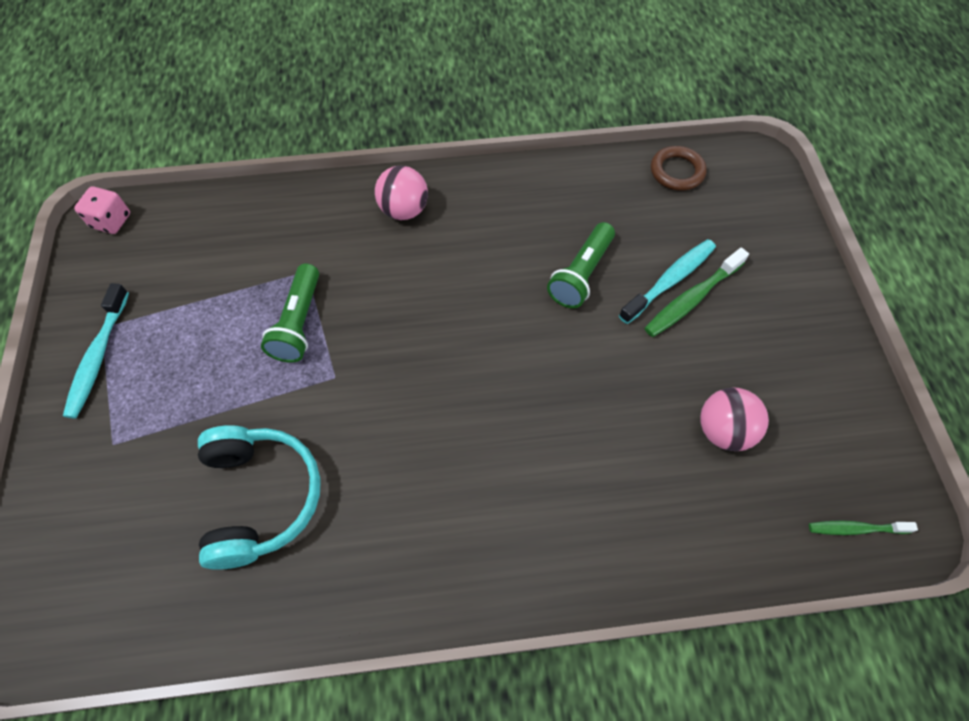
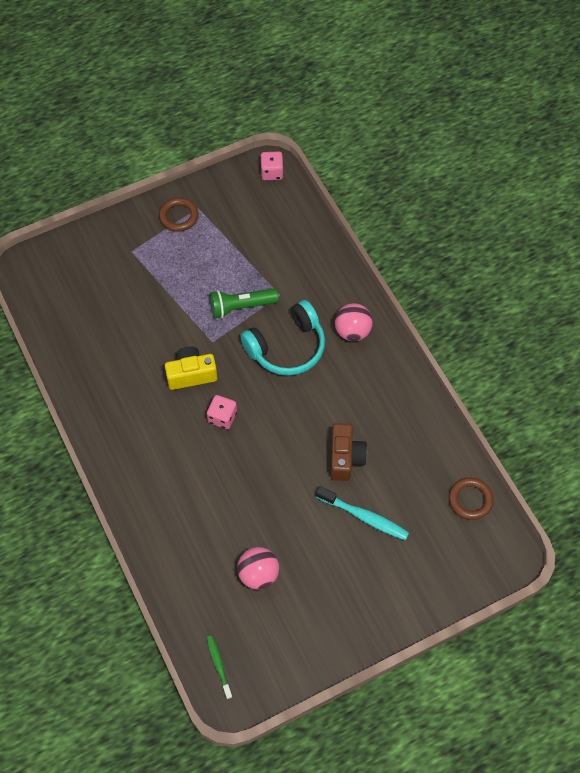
camera: 70 degrees right, 0 degrees up
turquoise toothbrush [63,283,129,419] -> brown ring [159,197,199,232]
turquoise headphones [198,425,321,570] -> turquoise headphones moved to [240,300,325,376]
green flashlight [547,222,615,308] -> brown camera [330,423,367,481]
green toothbrush [645,247,749,337] -> none
none -> yellow camera [165,346,217,390]
none -> pink dice [207,395,237,429]

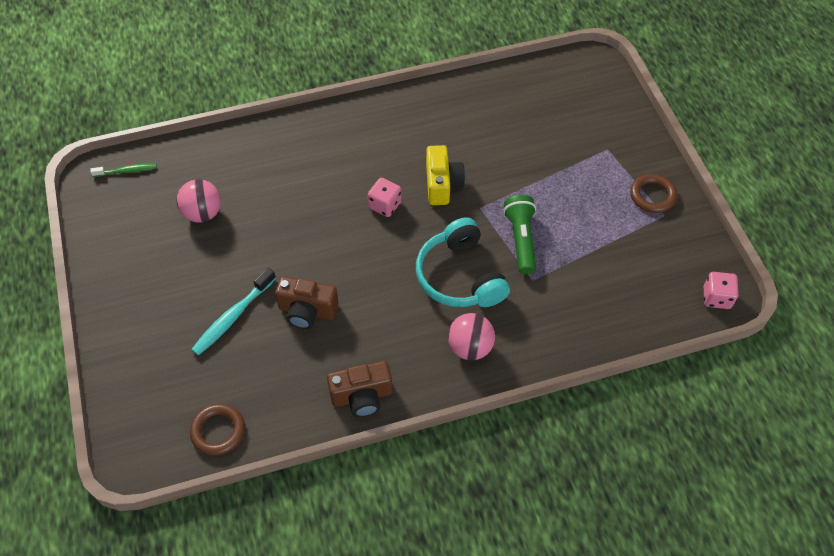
camera: 100 degrees right, 5 degrees down
none -> brown camera [327,361,392,417]

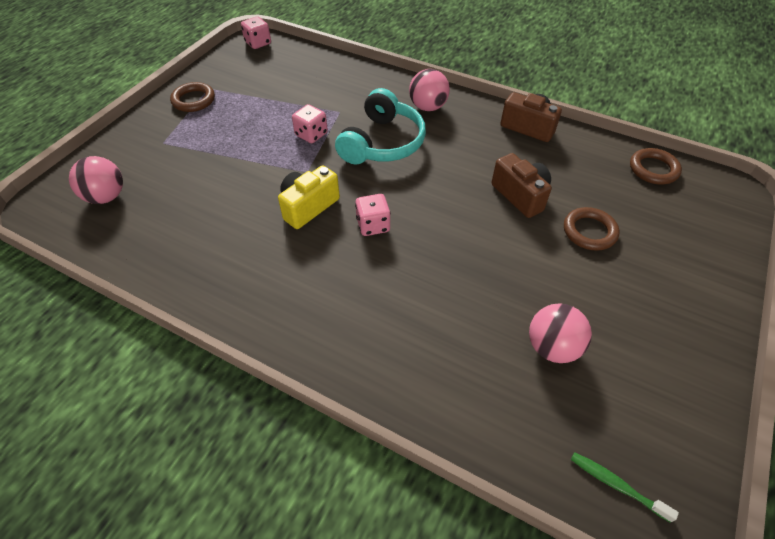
camera: 135 degrees left, 5 degrees down
turquoise toothbrush [191,268,276,356] -> brown ring [564,207,620,251]
green flashlight [503,195,536,274] -> pink dice [292,104,328,143]
none -> pink ball [69,156,123,204]

